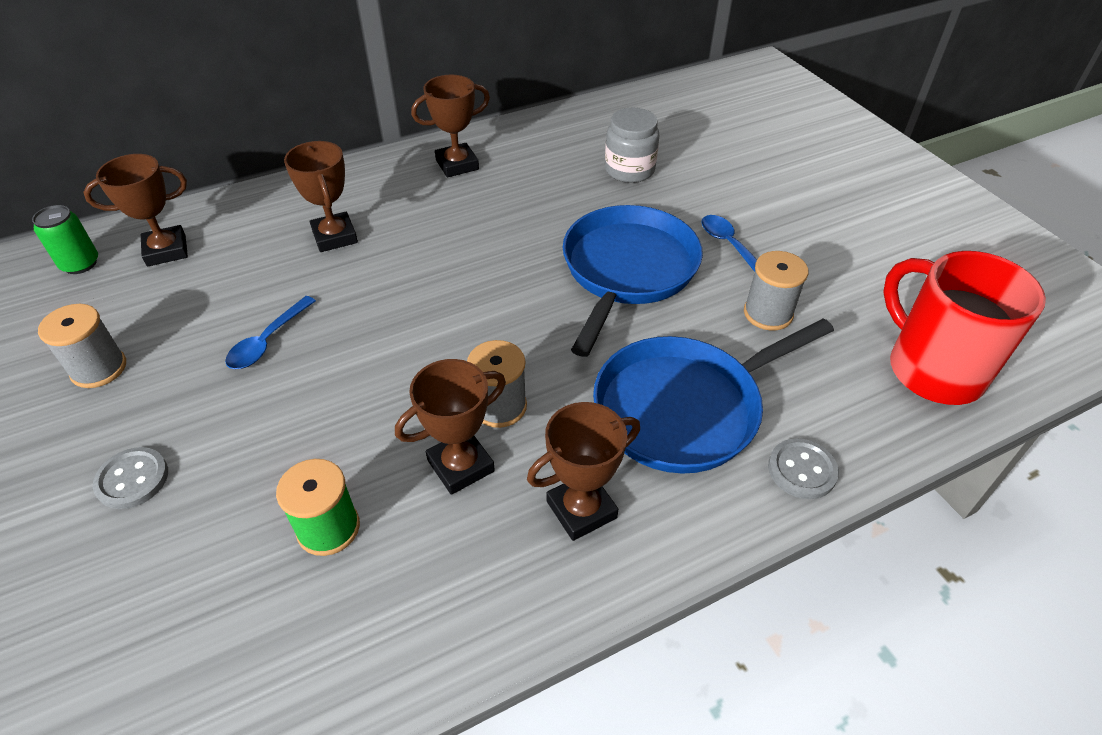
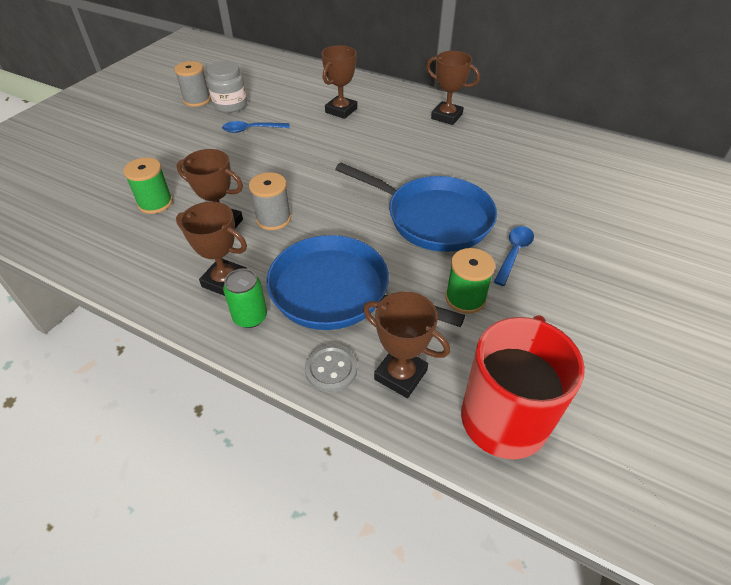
camera: 55 degrees right, 0 degrees up
green can [32,205,98,274] -> green can moved to [223,269,267,328]
brown trophy [84,154,188,267] -> brown trophy moved to [363,291,450,398]
grey button [93,447,168,509] -> none
blue pan [563,205,703,357] -> blue pan turned 45 degrees clockwise [335,163,497,252]
grey jar [605,108,659,183] -> grey jar moved to [207,61,247,113]
grey spool [744,251,808,331] -> green spool [445,248,495,314]

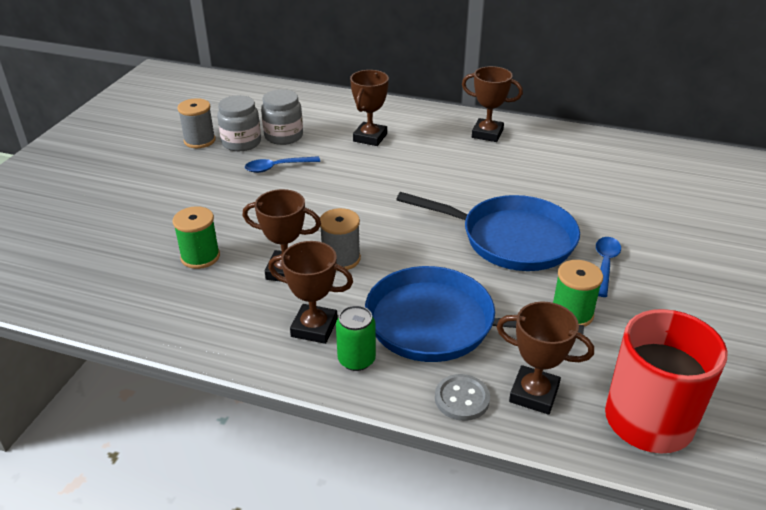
camera: 10 degrees left, 10 degrees down
none -> grey jar [261,89,303,145]

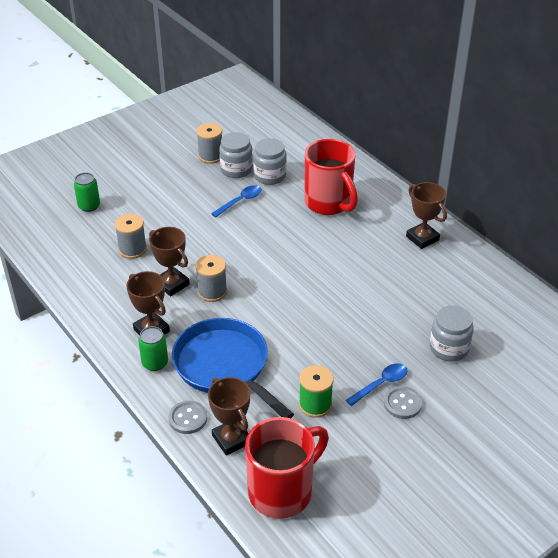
camera: 35 degrees right, 5 degrees up
green spool [173,206,220,269] -> grey spool [115,214,147,259]
blue spoon [245,156,320,173] -> blue spoon turned 120 degrees clockwise [211,185,262,217]
brown trophy [350,70,389,146] -> red mug [305,139,358,215]
blue pan [396,192,580,271] -> none
none -> green can [74,172,100,212]
none -> grey button [384,386,422,419]
none -> grey jar [430,305,474,361]

